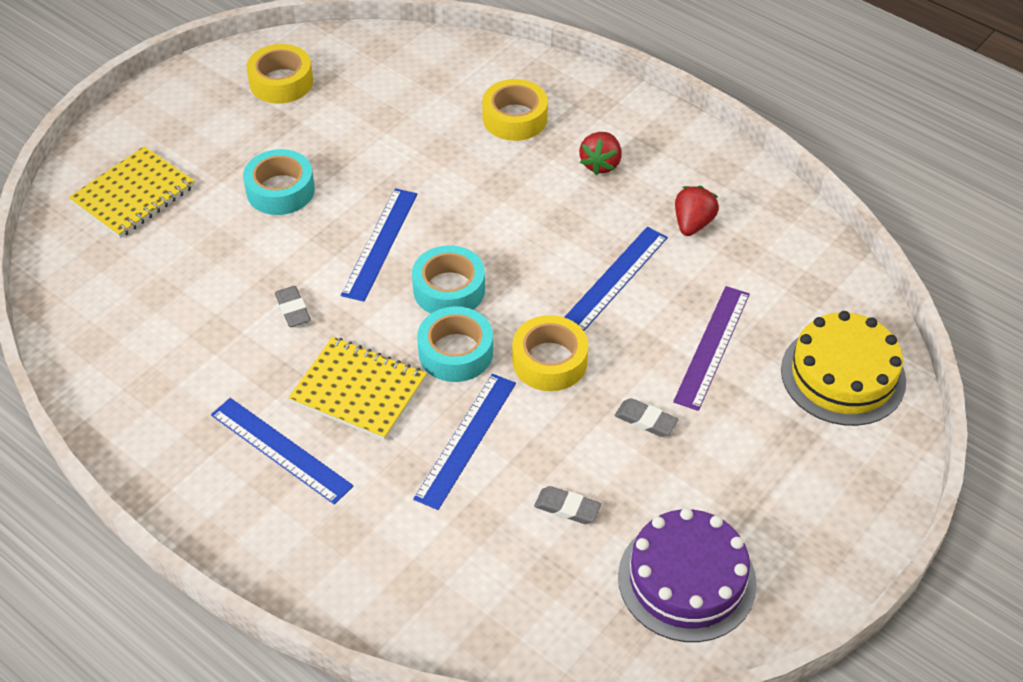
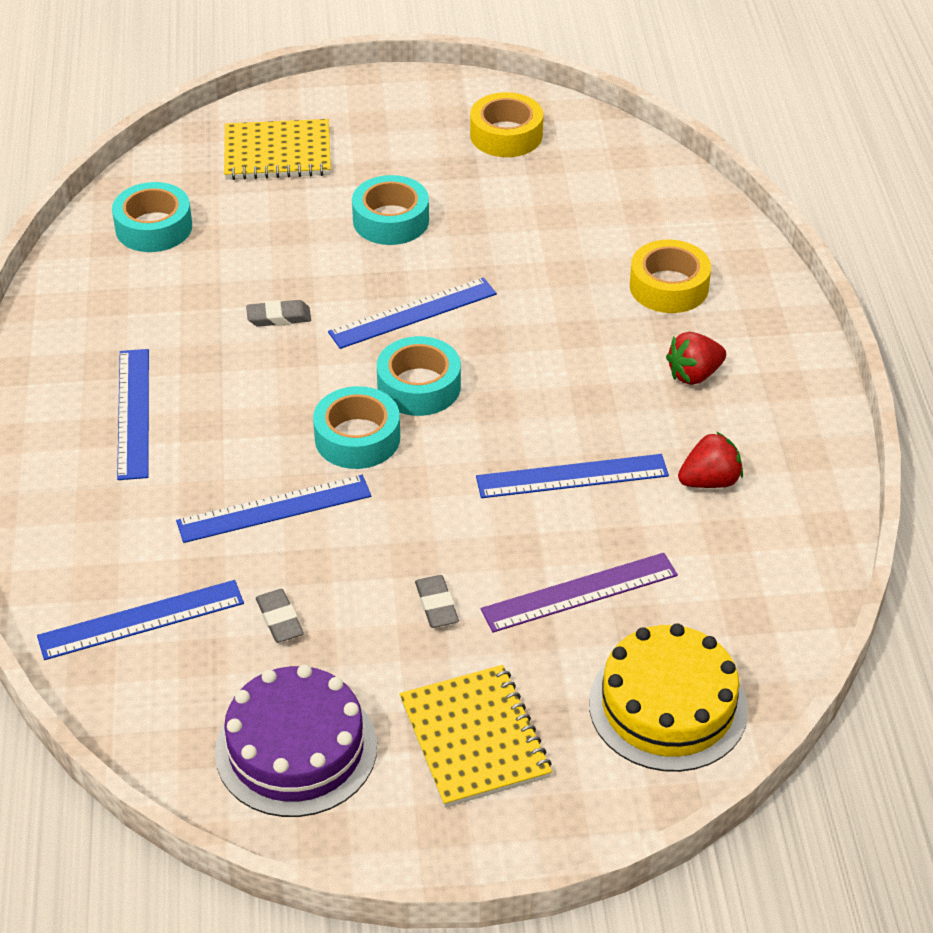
camera: 45 degrees right, 5 degrees down
grey eraser [275,286,311,327] -> grey eraser turned 60 degrees clockwise [246,300,311,327]
yellow notebook [288,337,427,440] -> yellow notebook moved to [399,665,552,808]
yellow tape [512,315,588,391] -> none
none -> blue ruler [37,580,244,660]
none -> turquoise tape [112,182,192,252]

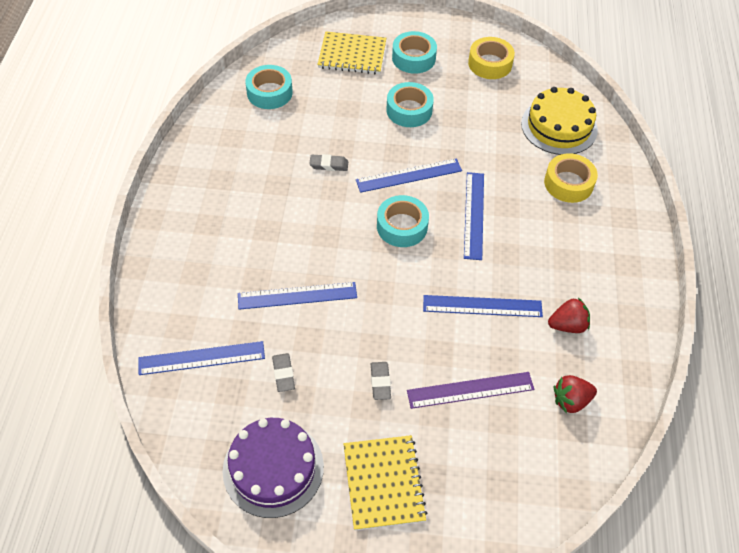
camera: 10 degrees right, 10 degrees up
blue ruler [117,349,149,480] -> blue ruler moved to [464,172,484,260]
turquoise tape [313,386,400,469] -> turquoise tape moved to [392,31,437,74]
yellow cake [589,623,748,772] -> yellow cake moved to [521,87,598,155]
red strawberry [666,332,726,385] -> red strawberry moved to [554,375,597,414]

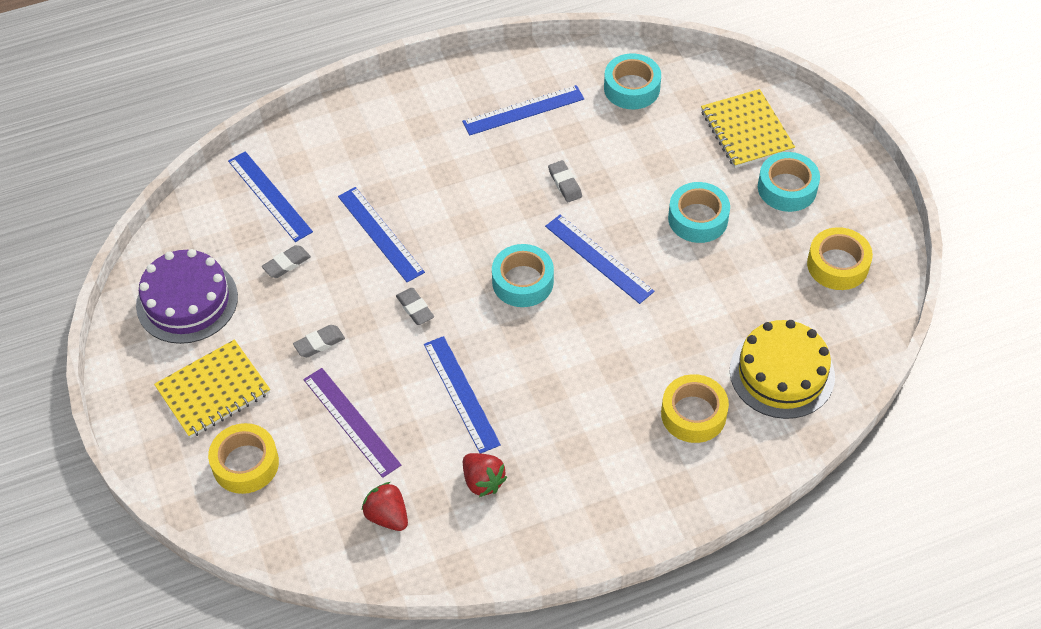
camera: 65 degrees right, 0 degrees up
blue ruler [464,172,484,260] -> blue ruler moved to [462,85,584,136]
none -> yellow tape [208,423,279,494]
none -> grey eraser [396,288,434,325]

